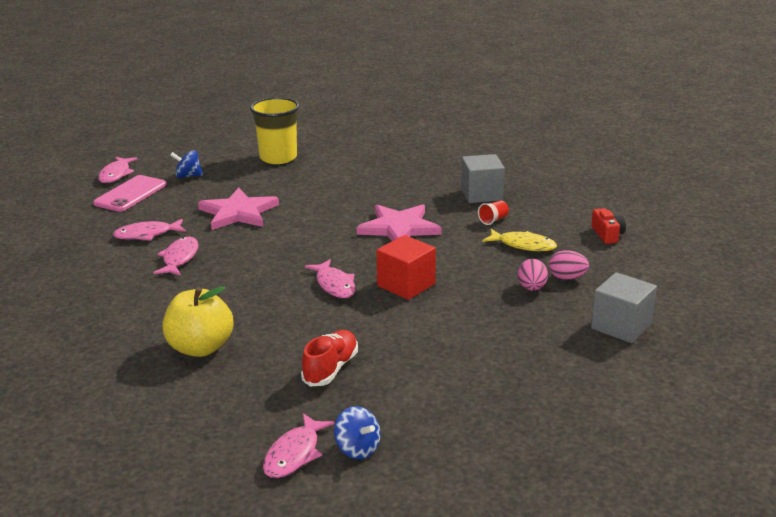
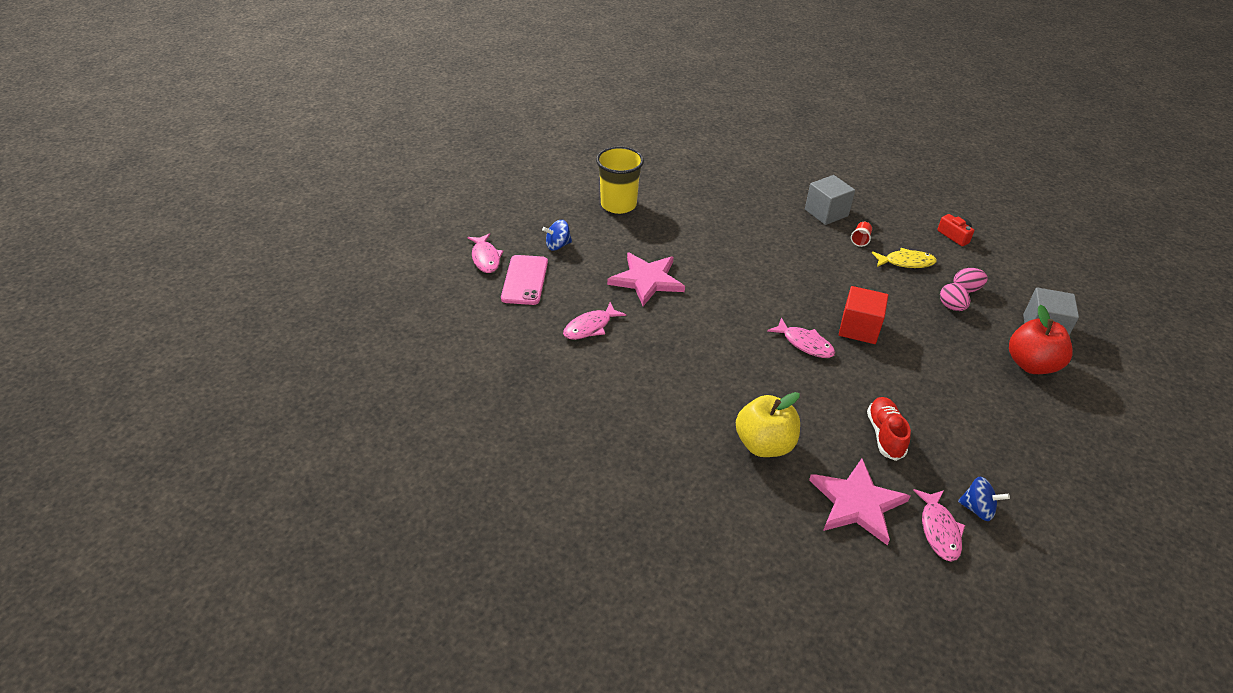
camera: 25 degrees left, 15 degrees up
pink fish [153,236,198,276] -> none
pink star [356,204,441,241] -> pink star moved to [809,459,910,545]
none -> red apple [1009,305,1073,374]

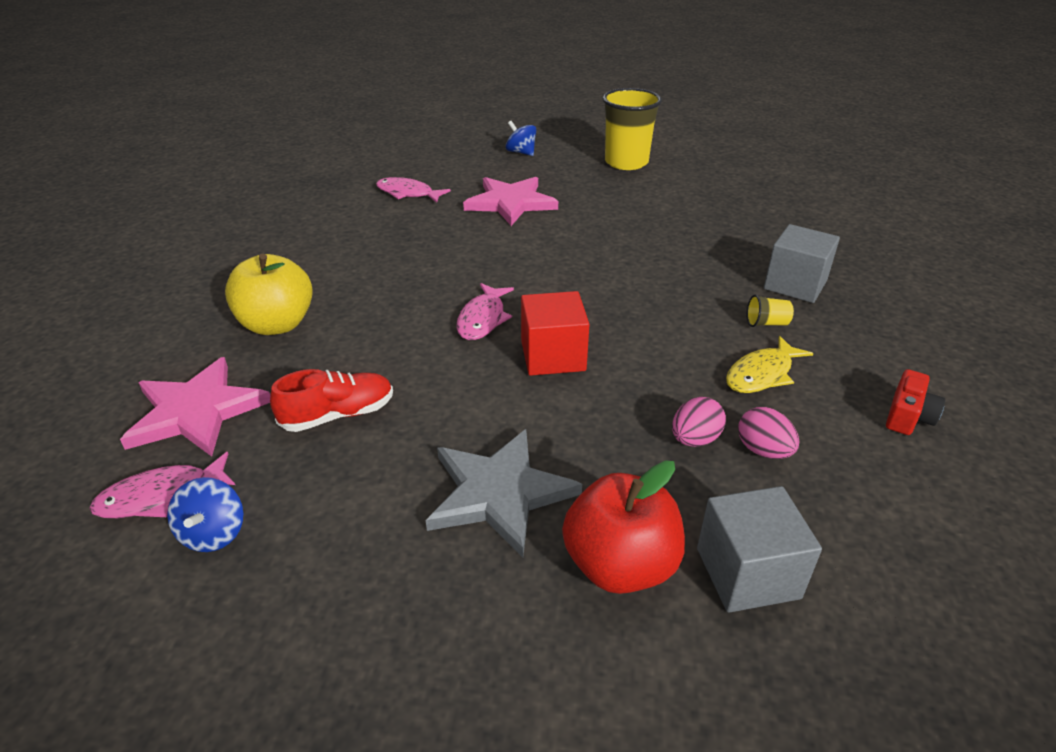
camera: 65 degrees right, 5 degrees down
pink fish [467,233,504,273] -> none
pink phone [501,255,548,305] -> none
red cup [851,222,872,247] -> yellow cup [747,295,794,327]
yellow fish [872,248,937,268] -> yellow fish turned 75 degrees clockwise [726,336,814,393]
none -> grey star [426,429,582,558]

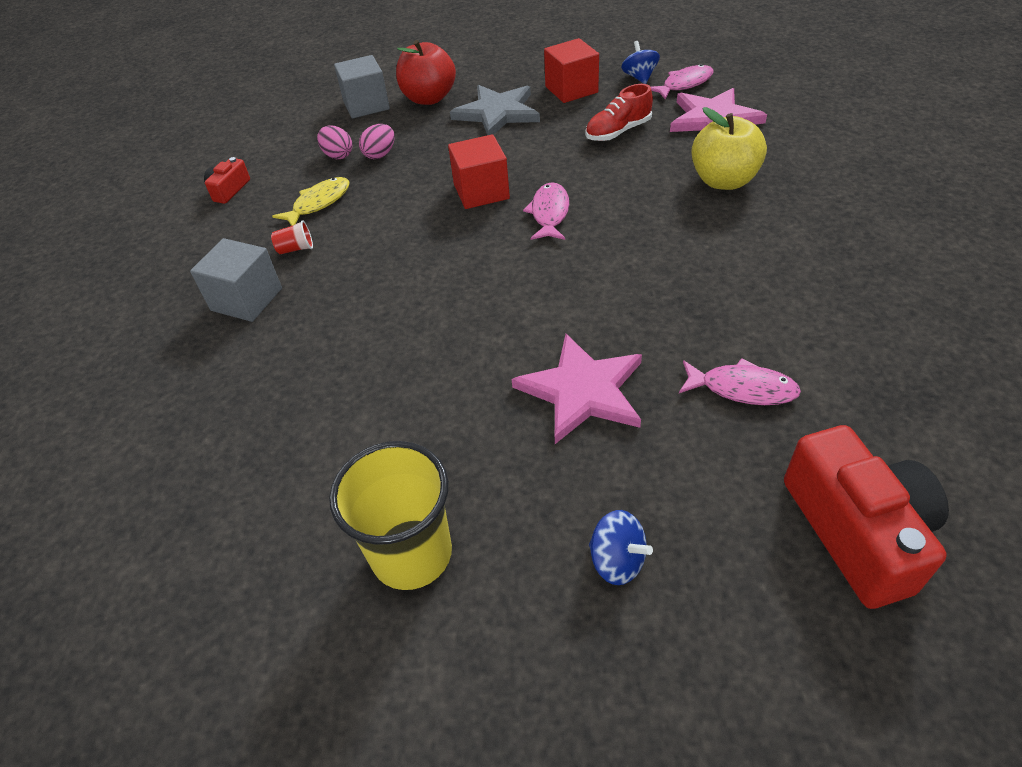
camera: 175 degrees right, 10 degrees up
yellow cup [747,295,794,327] -> red cup [271,220,313,254]
none -> red cube [544,38,599,103]
none -> red camera [784,425,949,609]

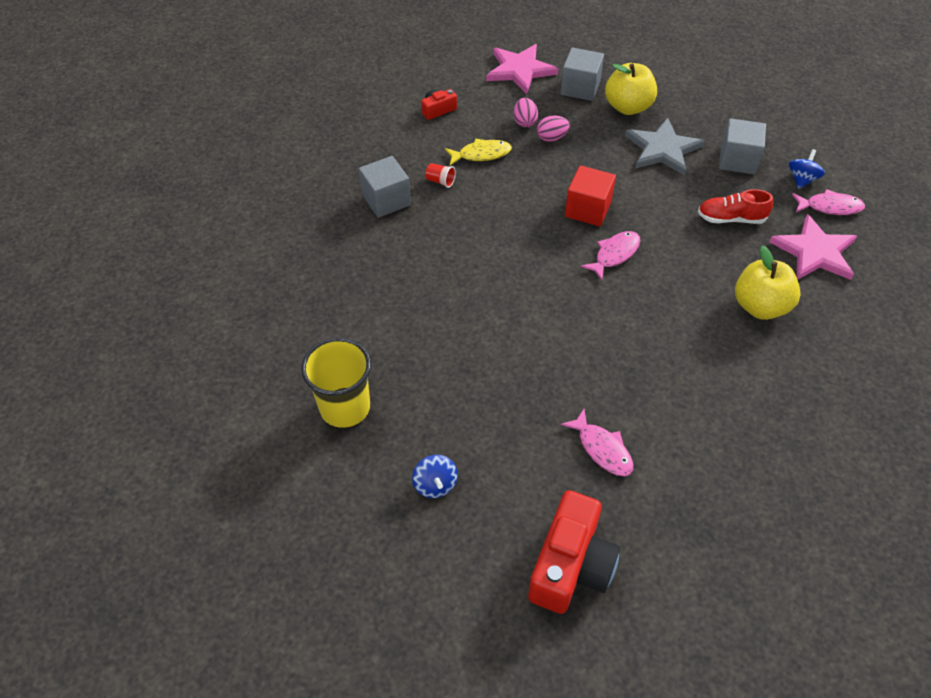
camera: 35 degrees right, 5 degrees up
red apple [396,40,456,105] -> yellow apple [605,63,657,115]
pink star [512,334,642,444] -> pink star moved to [486,44,558,94]
red cube [544,38,599,103] -> grey cube [719,118,766,175]

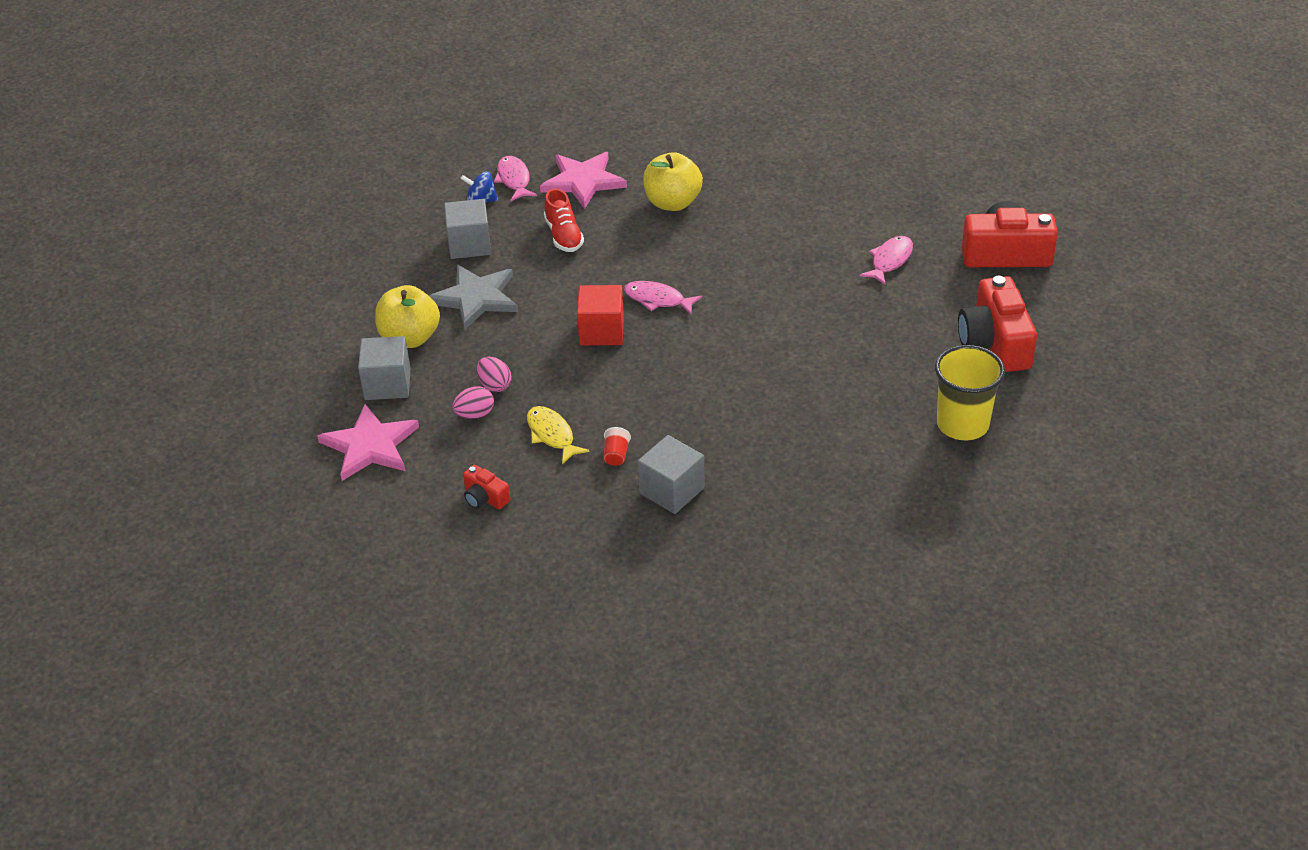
camera: 110 degrees left, 10 degrees down
blue spinning top [412,455,458,498] -> red camera [958,276,1037,372]

